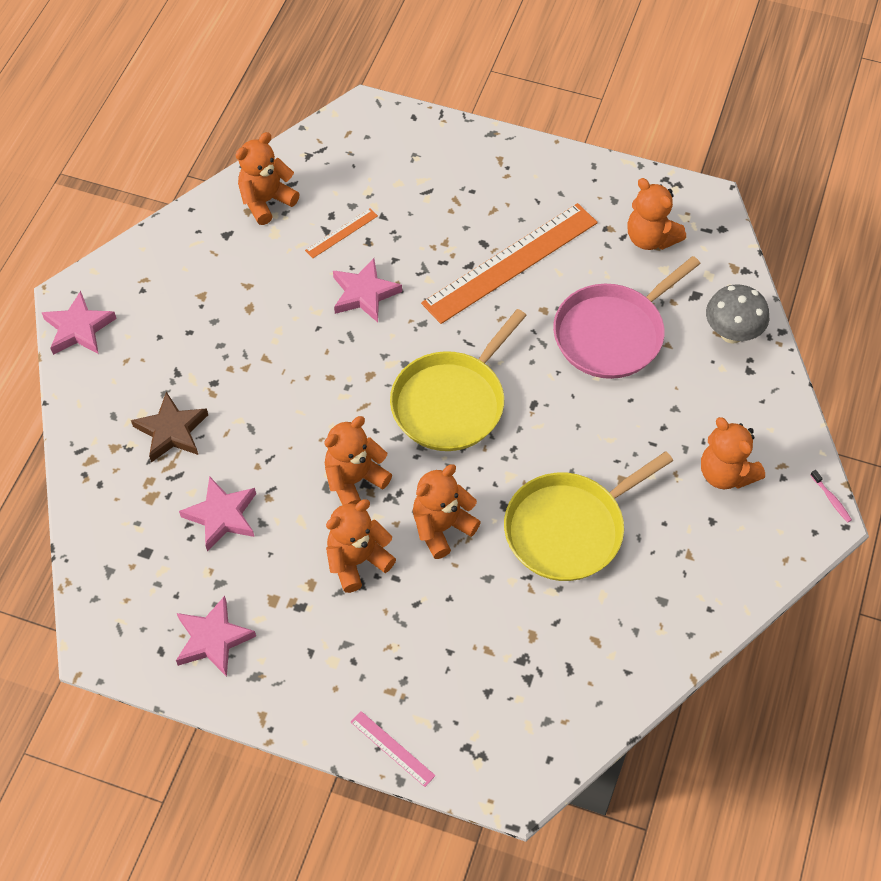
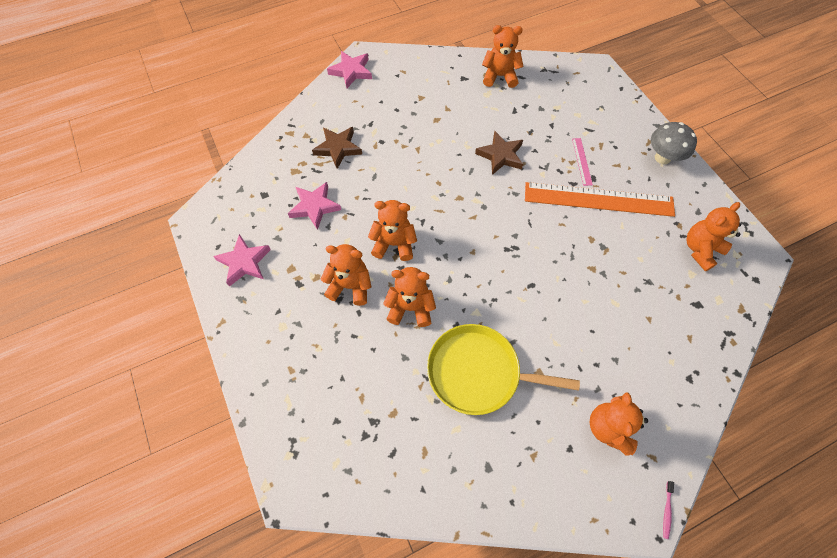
camera: 45 degrees right, 5 degrees up
orange ruler [305,208,378,258] -> none
pink star [333,258,402,322] -> brown star [475,131,523,175]
pink ruler [351,711,436,787] -> pink ruler moved to [572,138,593,186]
yellow pan [390,309,527,451] -> none
pink pan [553,256,701,379] -> none
orange teddy bear [627,178,686,250] -> orange teddy bear turned 45 degrees clockwise [686,202,741,271]
grey mushroom [706,284,769,344] -> grey mushroom moved to [651,122,697,164]

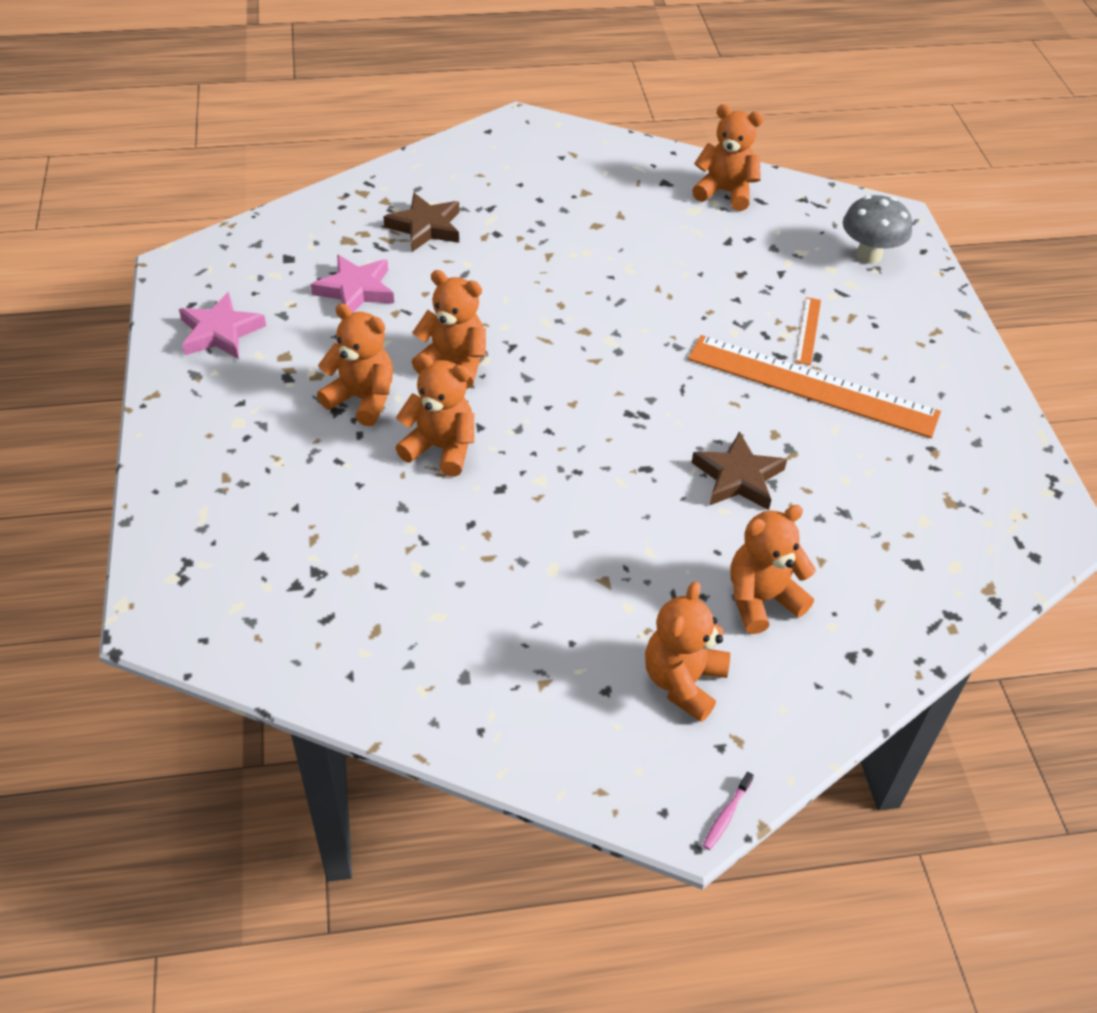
camera: 15 degrees right, 15 degrees down
pink star [327,51,372,88] -> none
yellow pan [427,324,580,415] -> none
brown star [475,131,523,175] -> brown star moved to [691,431,787,510]
pink ruler [572,138,593,186] -> orange ruler [795,297,821,365]
grey mushroom [651,122,697,164] -> grey mushroom moved to [843,195,912,264]
orange teddy bear [686,202,741,271] -> orange teddy bear moved to [730,505,816,634]

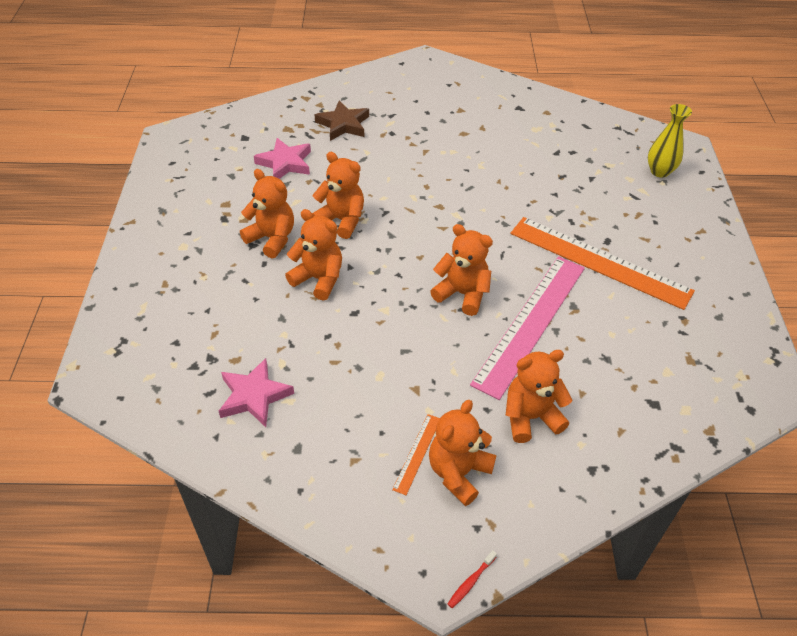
camera: 10 degrees right, 0 degrees up
pink star [179,292,266,359] -> pink star moved to [219,358,294,427]
brown star [691,431,787,510] -> pink ruler [470,256,585,400]
orange teddy bear [692,104,763,211] -> orange teddy bear moved to [430,224,493,316]
pink toothbrush [703,772,754,850] -> red toothbrush [448,550,497,608]
orange ruler [795,297,821,365] -> orange ruler moved to [392,414,440,495]
grey mushroom [843,195,912,264] -> yellow vase [648,104,692,178]

